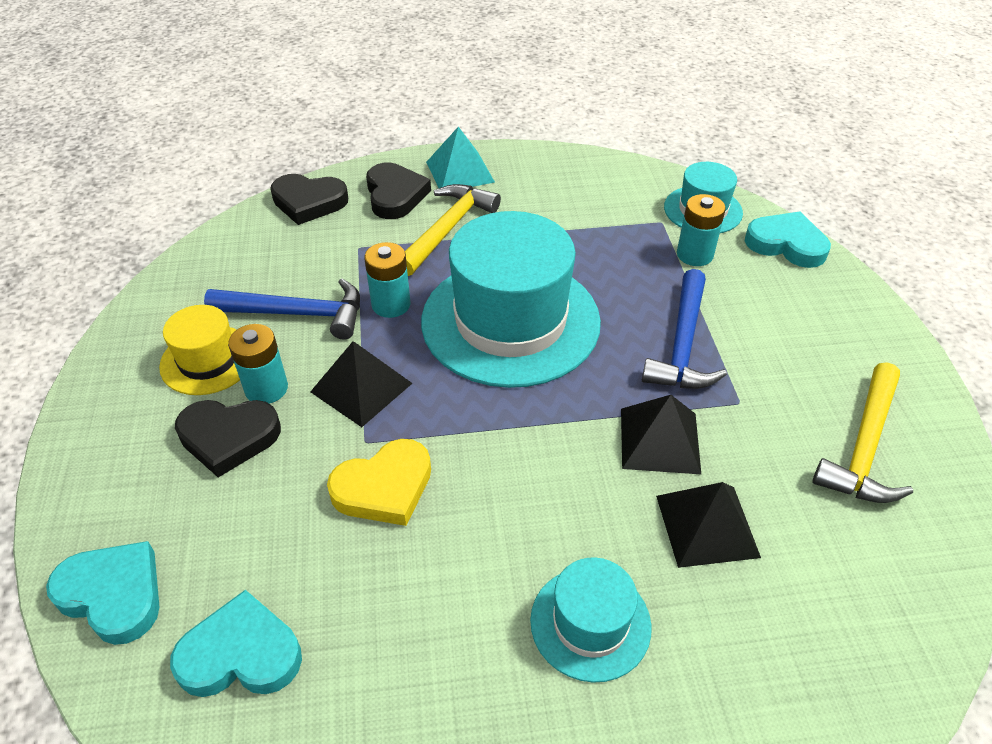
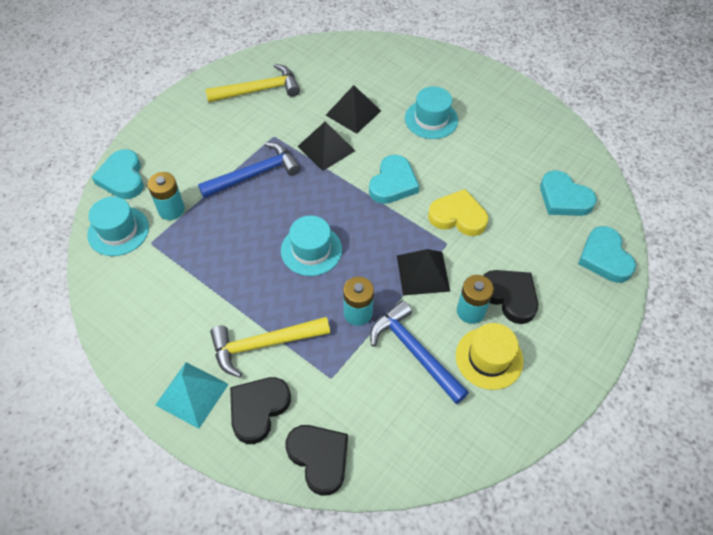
camera: 135 degrees left, 10 degrees up
turquoise hat [421,211,601,388] -> turquoise hat [281,216,342,276], size x0.50
none -> turquoise heart [369,155,419,204]

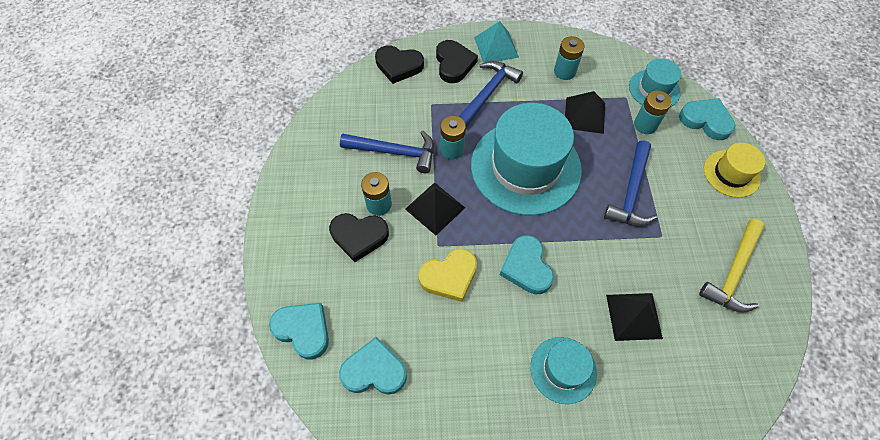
camera: 140 degrees right, 5 degrees up
yellow hammer [210,317,330,378] -> blue hammer [458,61,523,128]
turquoise hat [281,216,342,276] -> turquoise hat [471,103,582,216], size x2.00
black pyramid [297,121,355,171] -> black pyramid moved to [565,91,605,134]
yellow hat [456,323,523,390] -> yellow hat moved to [704,143,765,198]
none -> turquoise battery [554,36,584,80]

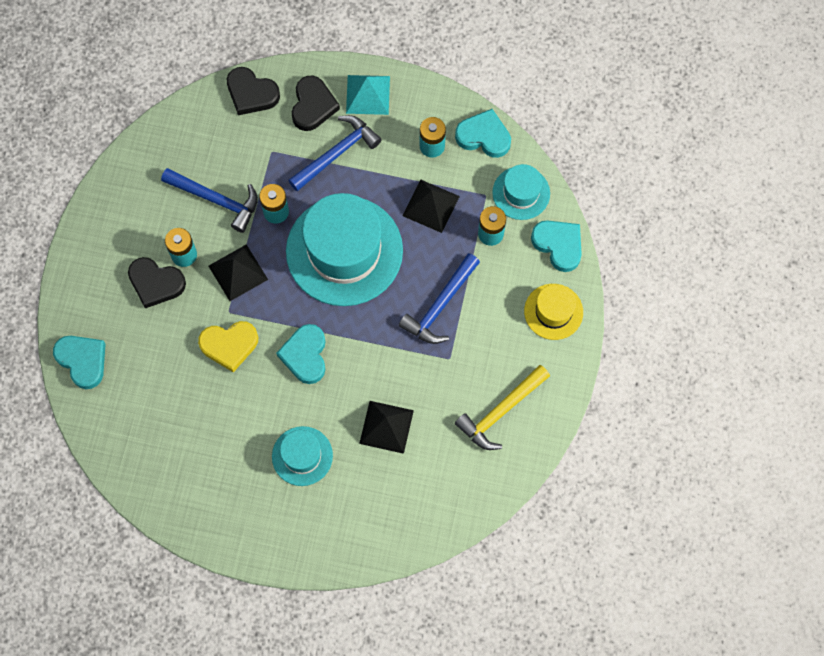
camera: 15 degrees right, 10 degrees up
turquoise heart [339,337,407,395] -> turquoise heart moved to [455,109,511,158]

